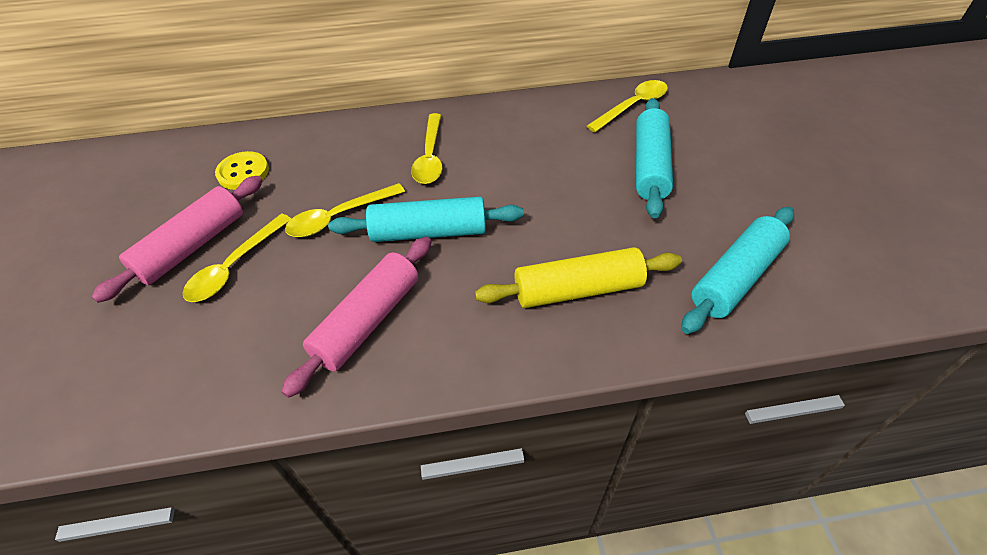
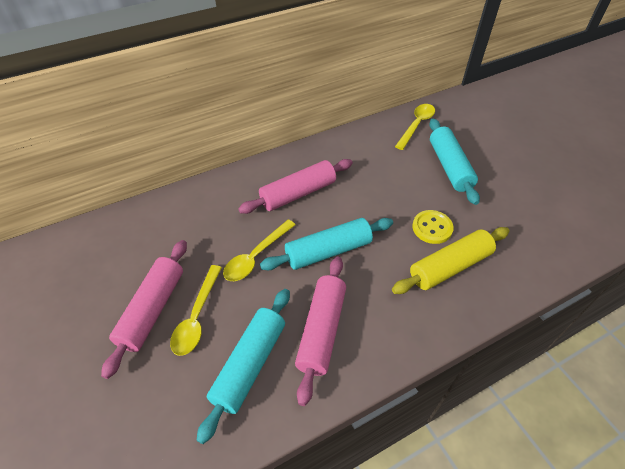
camera: 20 degrees left, 0 degrees up
yellow button [215,151,269,190] -> yellow button moved to [412,210,454,244]
yellow spoon [411,113,443,184] -> pink rolling pin [238,159,353,214]
turquoise rolling pin [681,207,794,334] -> turquoise rolling pin moved to [197,289,290,444]

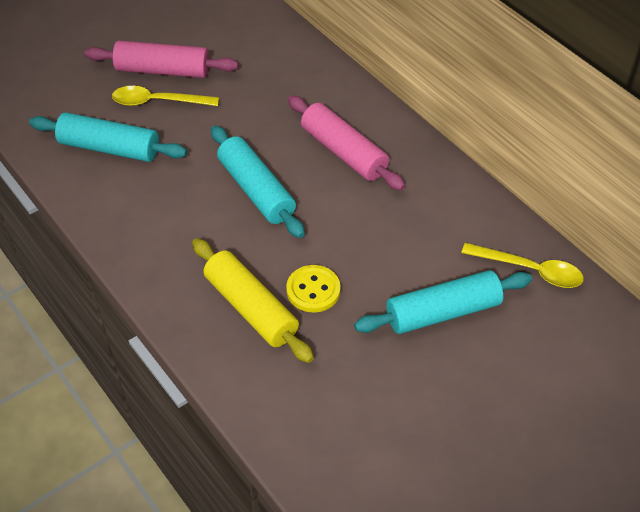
camera: 80 degrees right, 0 degrees up
yellow spoon [223,219,296,281] -> none
pink rolling pin [295,256,346,406] -> none

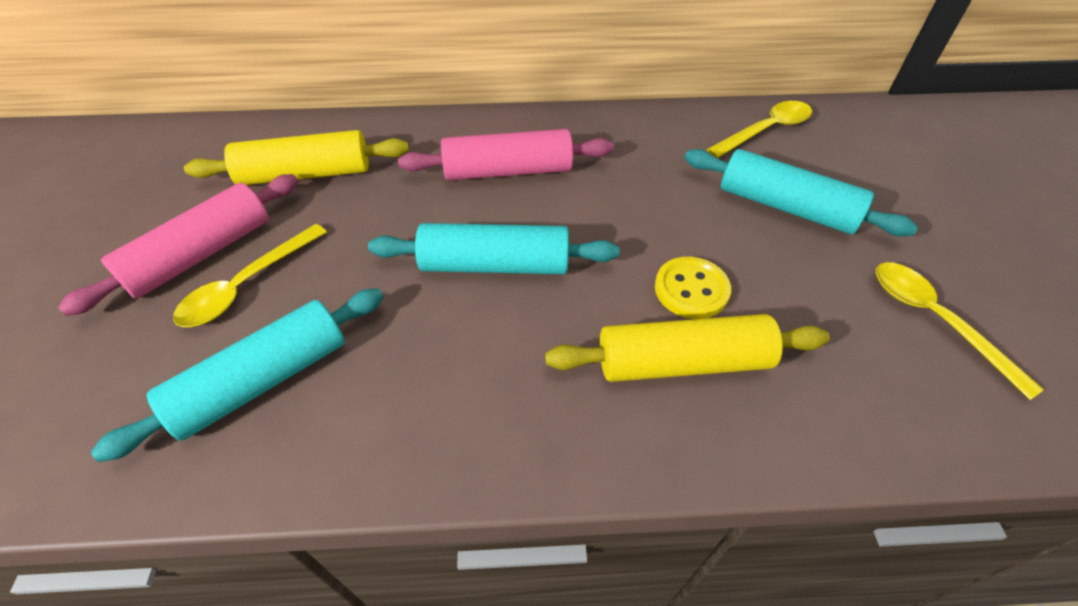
camera: 55 degrees left, 0 degrees up
turquoise rolling pin [354,270,532,334] -> turquoise rolling pin turned 75 degrees counterclockwise [684,149,918,237]
none -> yellow rolling pin [184,130,409,185]
none -> yellow spoon [876,262,1044,400]

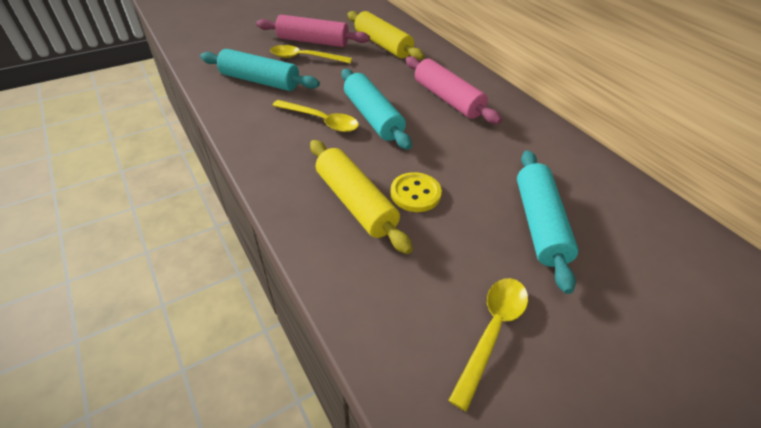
camera: 60 degrees right, 5 degrees down
yellow spoon [706,101,812,158] -> yellow spoon moved to [272,100,359,132]

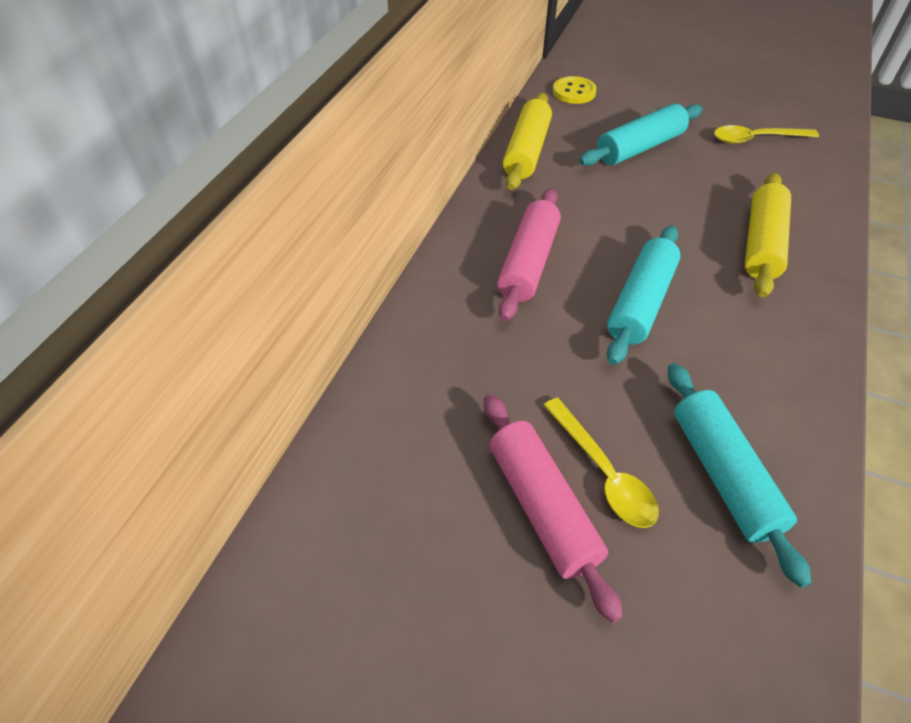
camera: 125 degrees left, 5 degrees up
yellow spoon [272,100,359,132] -> none
yellow rolling pin [348,11,425,60] -> yellow rolling pin moved to [503,93,552,190]
yellow button [390,172,442,212] -> yellow button moved to [553,76,597,104]

